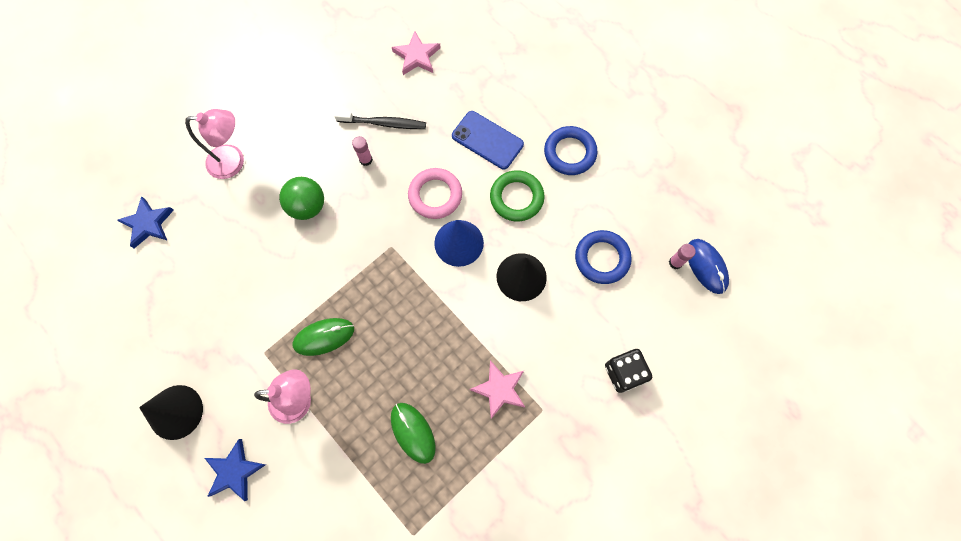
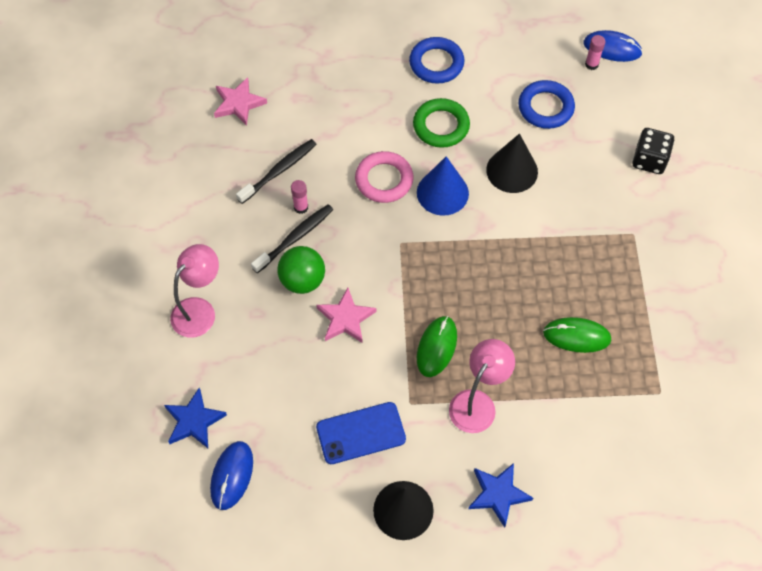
camera: 50 degrees left, 10 degrees down
blue phone [452,111,524,169] -> blue phone moved to [316,402,406,464]
pink star [470,360,525,419] -> pink star moved to [316,288,376,343]
none -> blue mouse [210,441,253,510]
none -> black toothbrush [251,204,333,273]

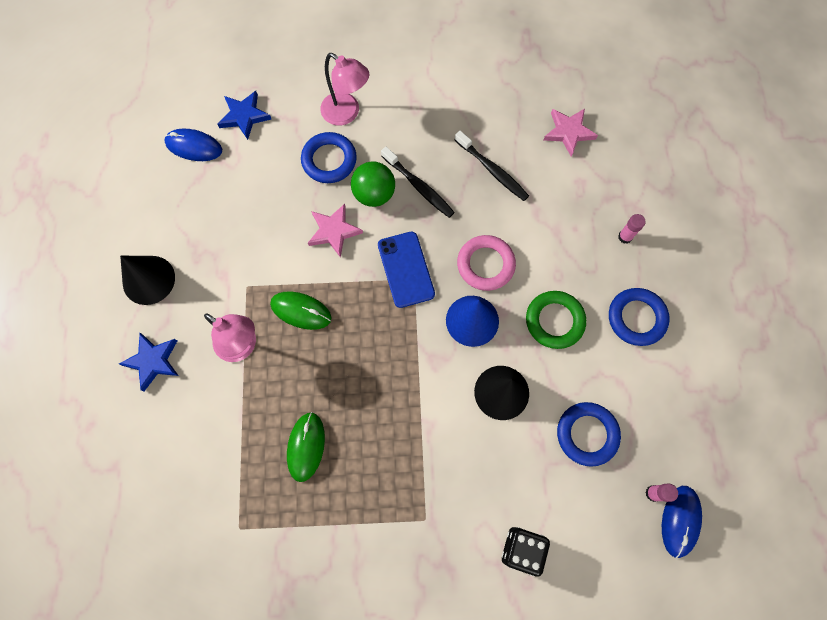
camera: 90 degrees right, 10 degrees up
pink glue stick [291,180,308,214] -> pink glue stick moved to [618,214,646,244]
blue phone [316,402,406,464] -> blue phone moved to [378,232,435,308]
none -> blue ring [301,132,357,183]

